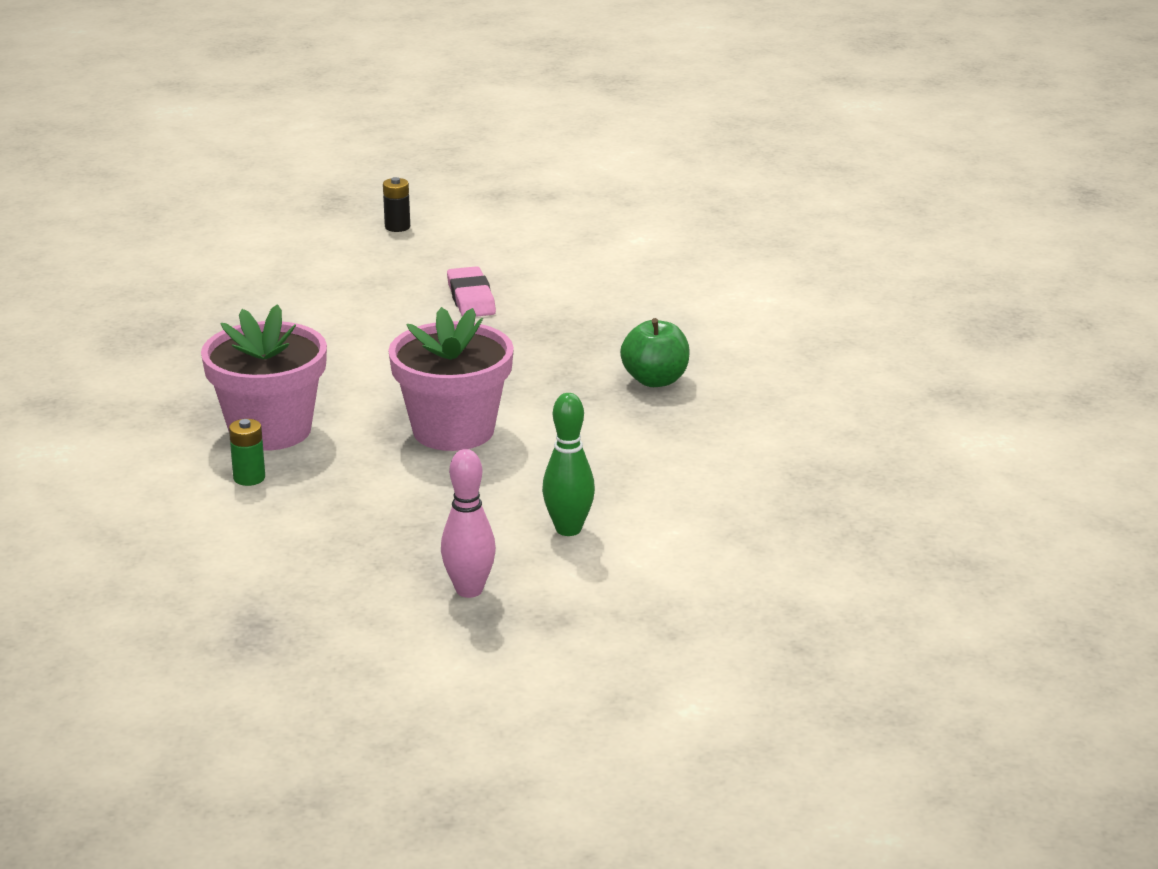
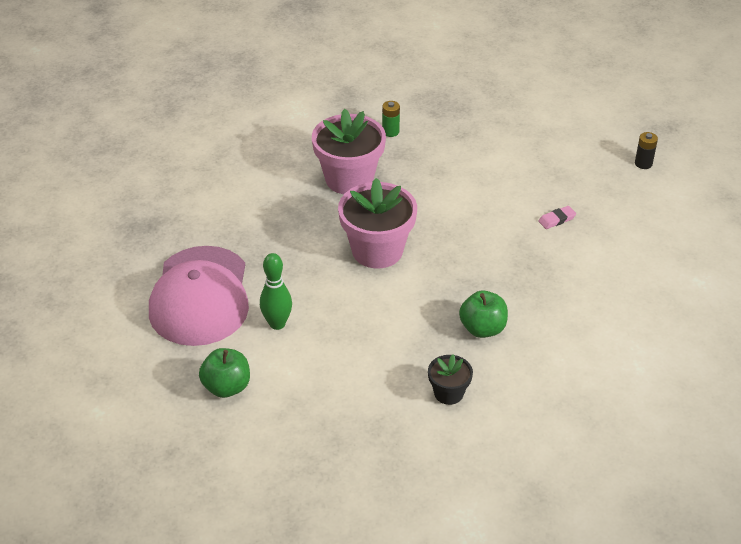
camera: 75 degrees right, 15 degrees up
green battery [229,419,265,486] -> green battery moved to [382,101,400,137]
pink bowling pin [441,449,496,598] -> pink cap [149,246,249,346]
pink eraser [447,266,496,317] -> pink eraser [538,206,576,229], size x0.63
none -> green apple [199,348,250,398]
none -> black flower pot [428,354,473,405]

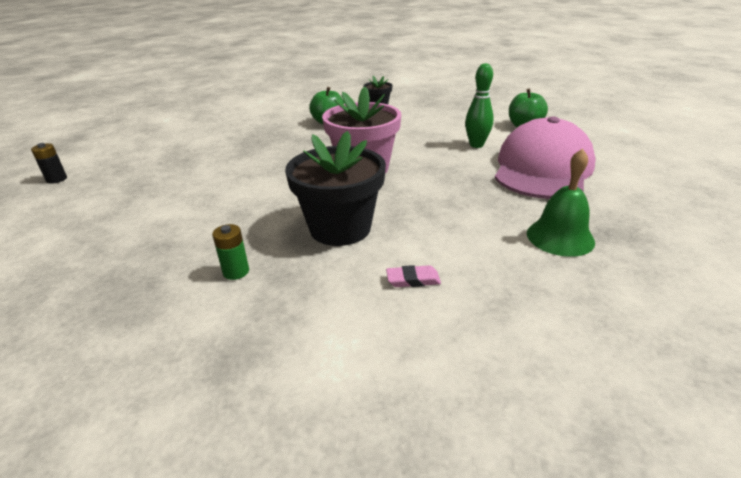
camera: 155 degrees left, 10 degrees down
pink flower pot [312,109,386,194] -> black flower pot [285,131,386,246]
pink eraser [538,206,576,229] -> pink eraser moved to [386,265,441,287]
none -> green bell [527,148,595,257]

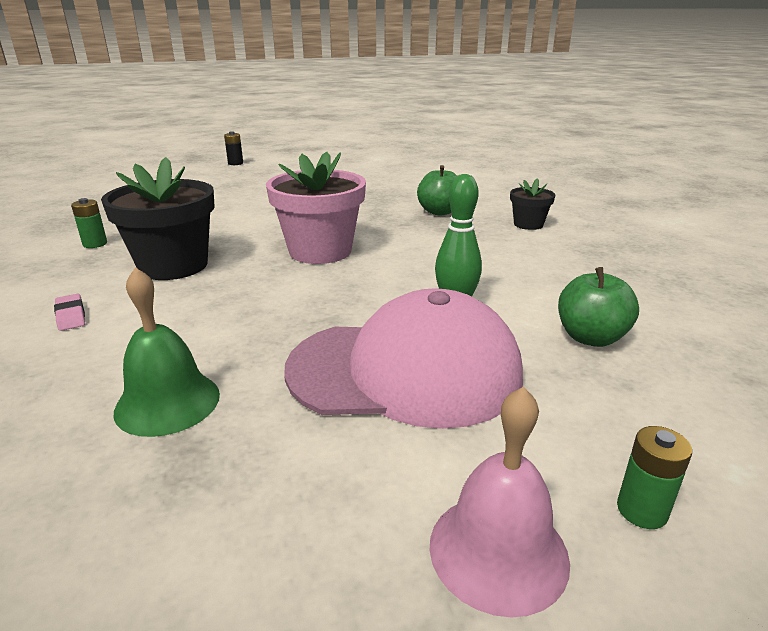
camera: 65 degrees right, 5 degrees down
none -> pink bell [430,386,570,618]
none -> green battery [617,426,692,529]

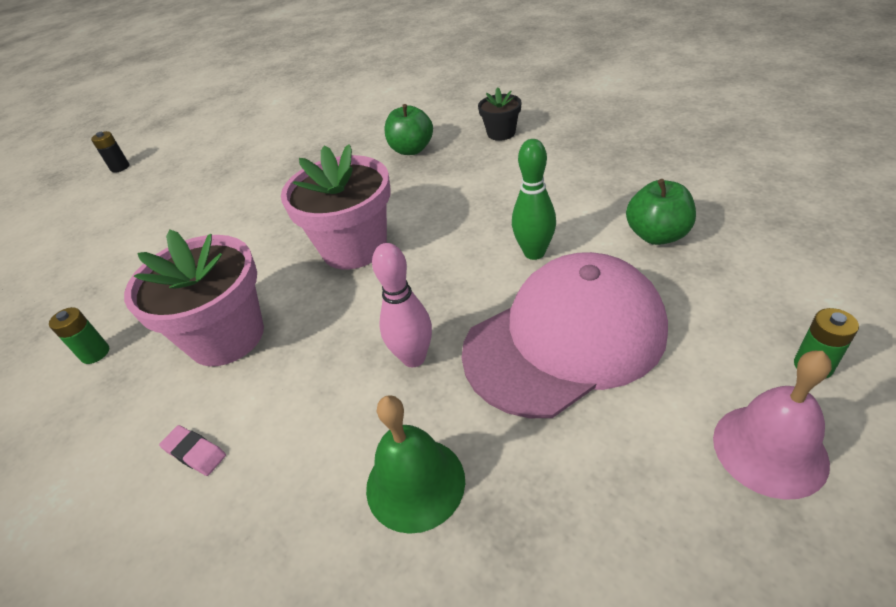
camera: 25 degrees left, 15 degrees up
black flower pot [101,157,215,280] -> pink flower pot [124,230,264,366]
none -> pink bowling pin [372,243,432,367]

